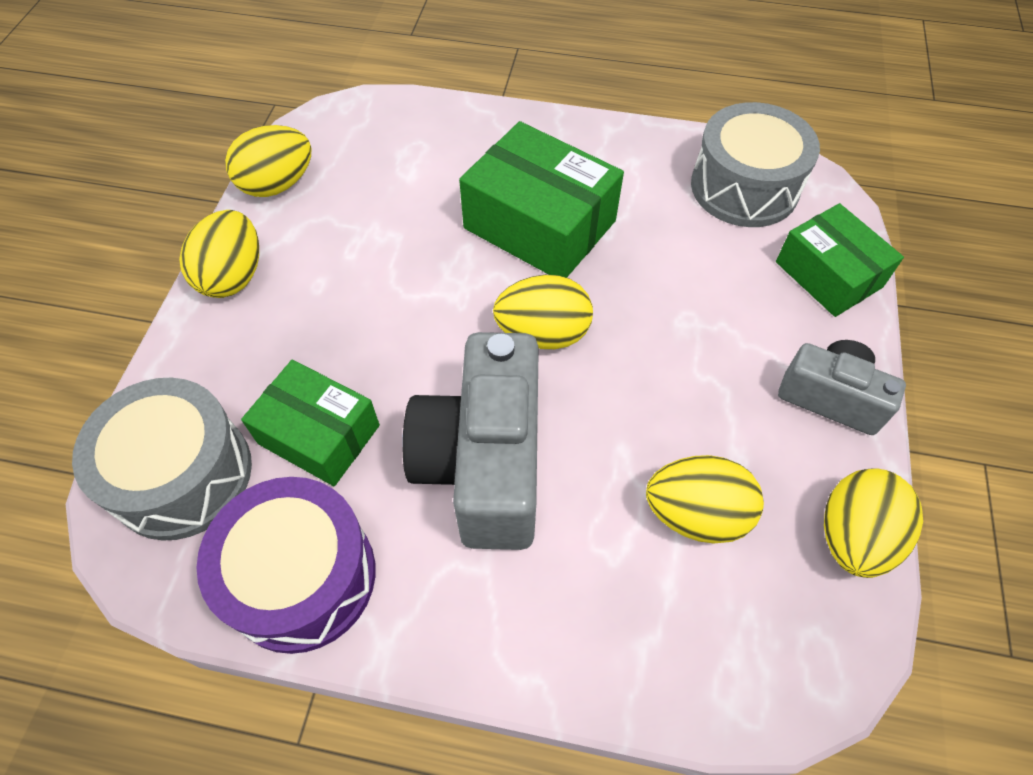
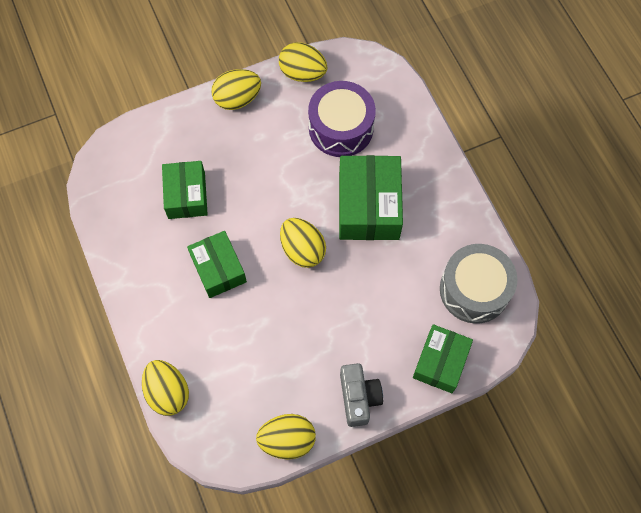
camera: 55 degrees right, 10 degrees up
grey drum [72,378,252,541] -> none
purple drum [196,477,375,654] -> purple drum moved to [308,81,376,157]
grey camera [402,332,539,550] -> green box [187,231,247,298]
yellow egg [646,455,764,544] -> yellow egg moved to [142,360,189,416]

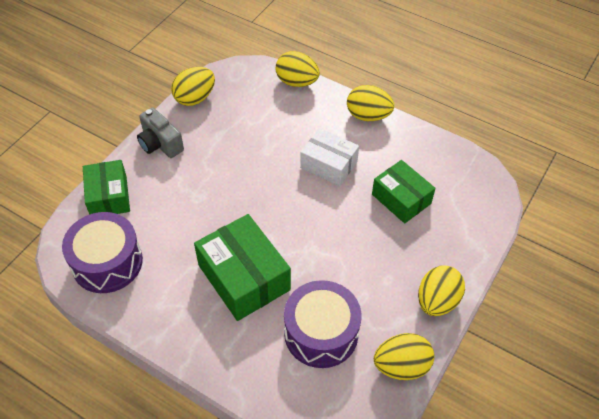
camera: 145 degrees right, 15 degrees down
green box [187,231,247,298] -> white box [300,128,359,186]
yellow egg [280,218,326,268] -> yellow egg moved to [347,85,394,121]
grey drum [440,244,517,324] -> purple drum [62,212,143,293]

